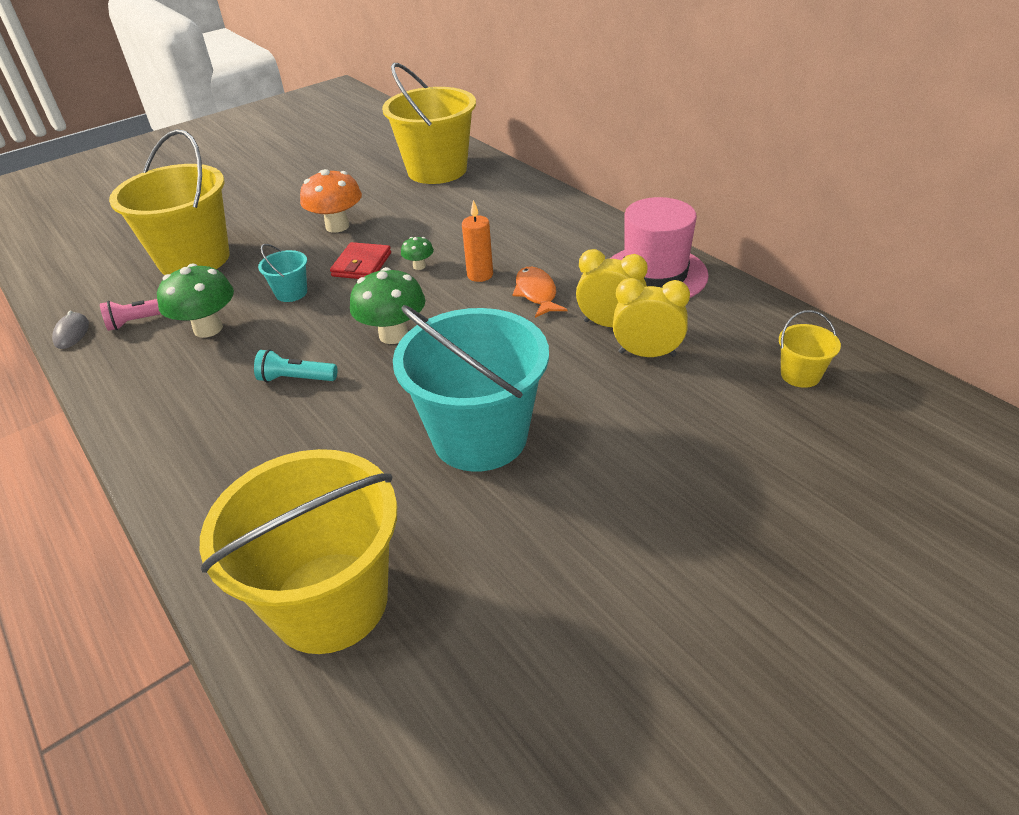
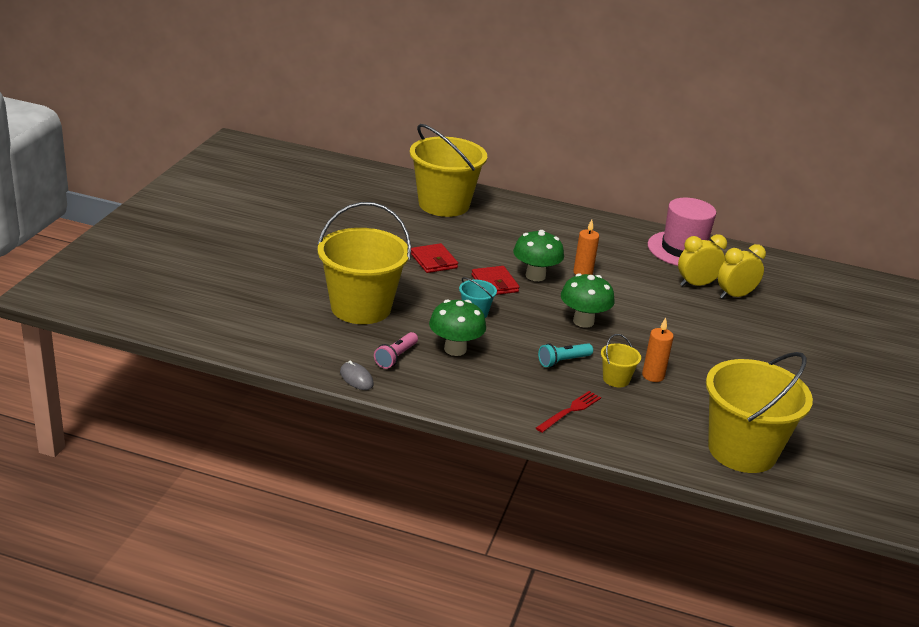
camera: 40 degrees left, 10 degrees down
orange mushroom [300,169,362,233] -> red wallet [411,243,458,273]
turquoise bucket [393,305,549,472] -> none
green mushroom [401,237,434,270] -> green mushroom [513,230,564,281], size x2.00
orange fish [512,267,568,318] -> none
yellow bucket [779,310,841,388] -> yellow bucket moved to [601,334,641,387]
none -> red fork [536,391,601,433]
none -> orange candle [642,318,674,382]

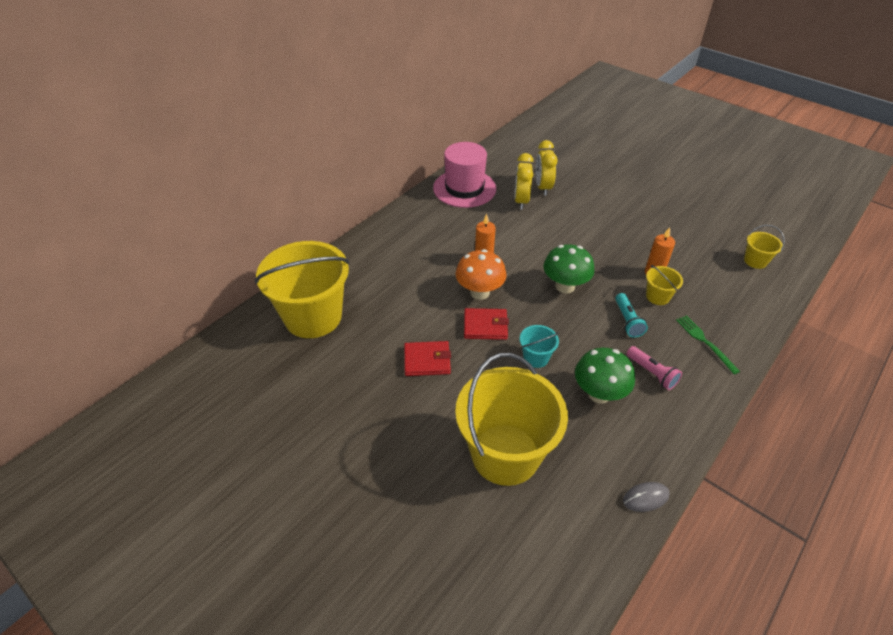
camera: 65 degrees left, 15 degrees up
pink flashlight [374,332,418,369] -> pink flashlight moved to [627,346,682,390]
green mushroom [513,230,564,281] -> orange mushroom [456,249,507,300]
red fork [536,391,601,433] -> green fork [676,315,740,374]
yellow bucket [706,352,813,473] -> yellow bucket [744,225,785,269], size x0.42

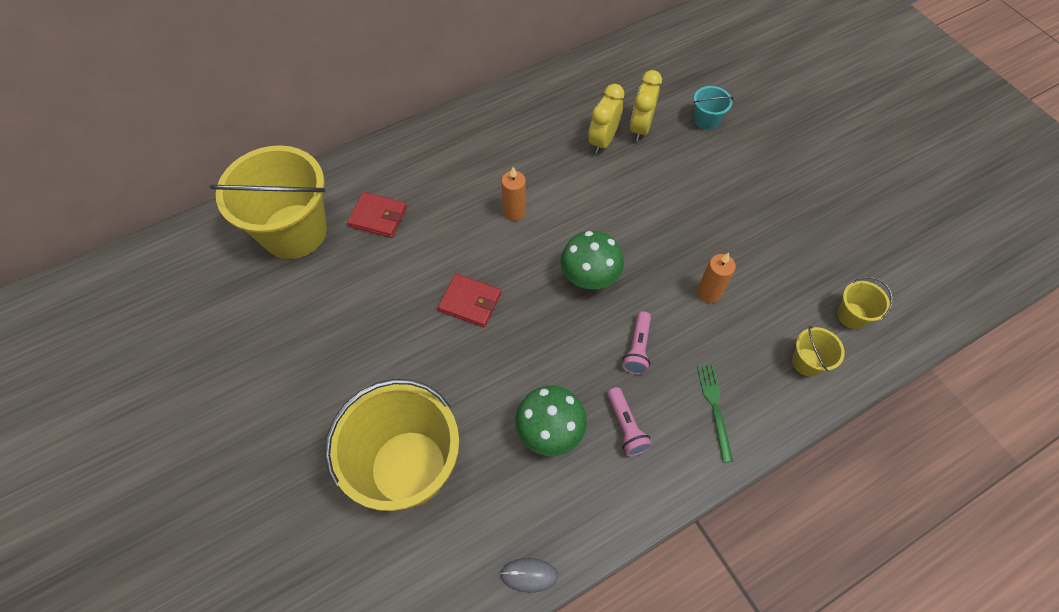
camera: 20 degrees right, 15 degrees up
red wallet [404,341,451,376] -> red wallet moved to [347,192,407,238]
pink hat [433,142,496,208] -> none
orange mushroom [456,249,507,300] -> none
turquoise bucket [520,325,559,368] -> turquoise bucket moved to [693,86,734,130]
turquoise flashlight [616,293,648,338] -> pink flashlight [622,311,651,375]
yellow bucket [646,265,683,305] -> yellow bucket moved to [792,326,845,376]

